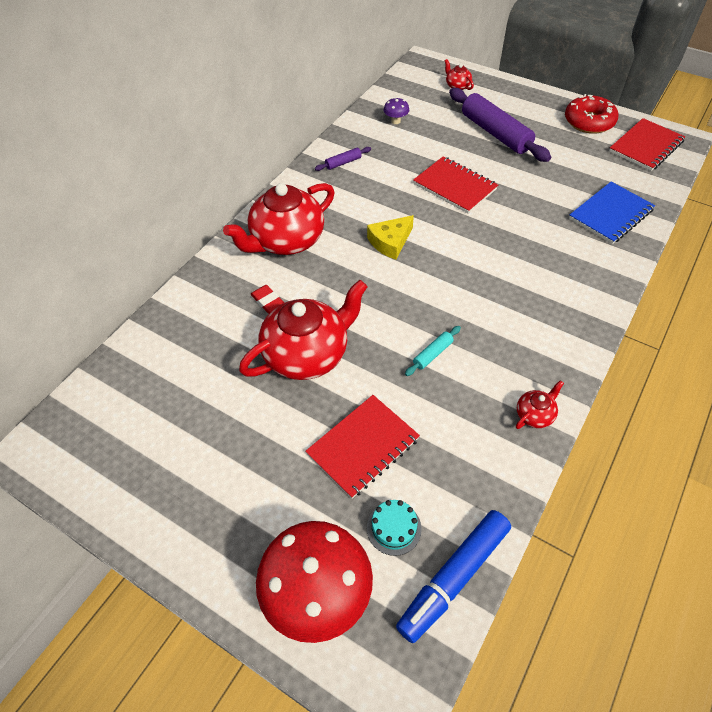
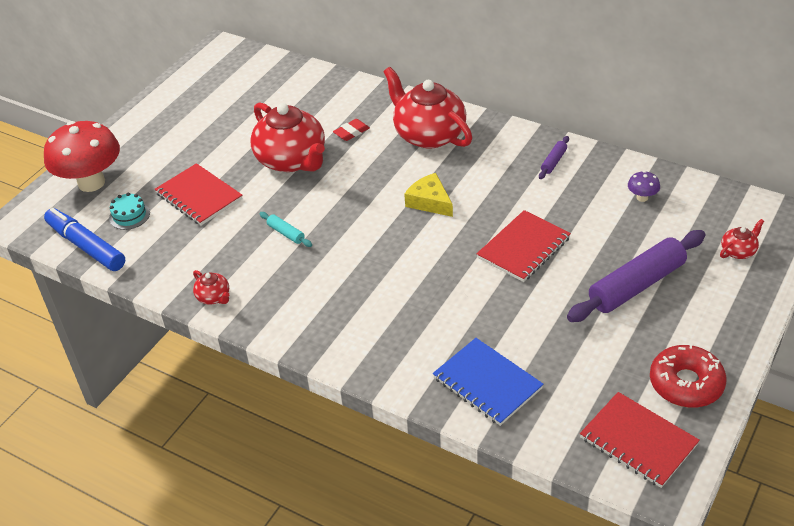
camera: 90 degrees right, 10 degrees down
purple rolling pin [315,147,371,171] -> purple rolling pin turned 60 degrees clockwise [539,136,569,179]

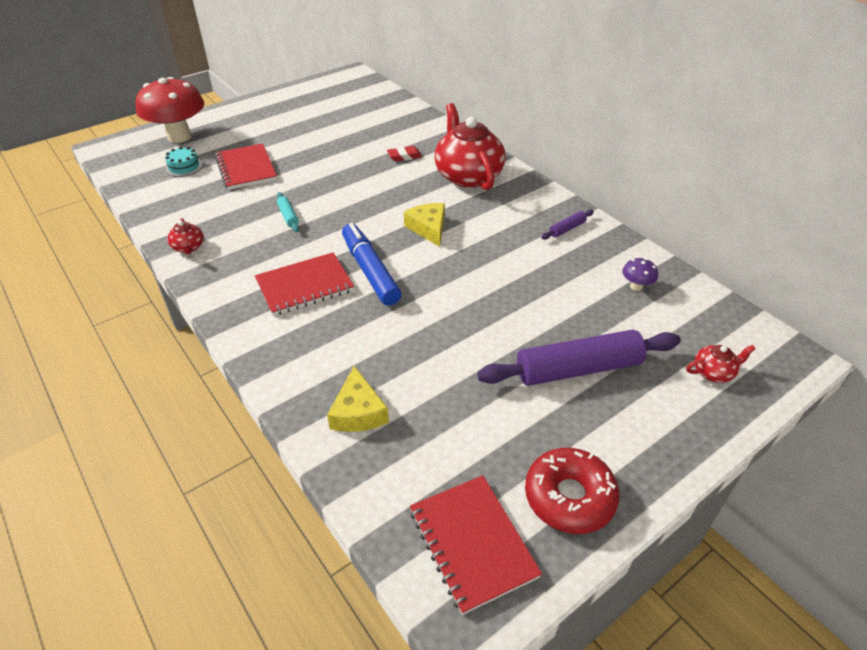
camera: 20 degrees right, 0 degrees up
blue marker [44,208,125,271] -> blue marker moved to [342,223,401,306]
red teapot [251,102,325,172] -> none
blue notebook [433,338,544,426] -> yellow cheese [327,366,389,432]
red notebook [477,210,571,282] -> red notebook moved to [255,252,354,316]

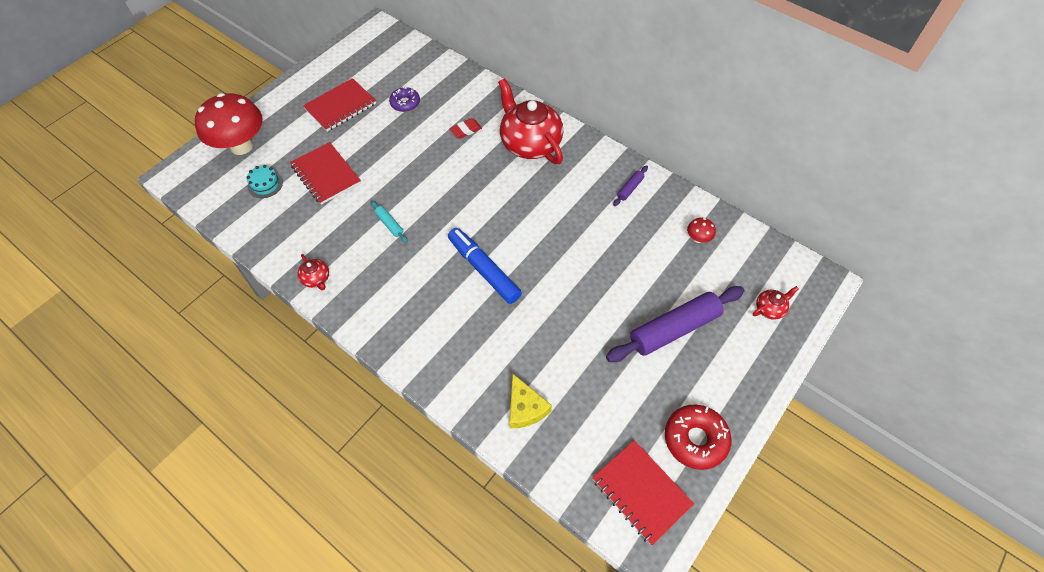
camera: 15 degrees left, 15 degrees up
red notebook [255,252,354,316] -> red notebook moved to [303,78,376,132]
yellow cheese [404,203,445,247] -> none
purple mushroom [622,258,658,291] -> red mushroom [687,218,716,243]
none -> purple donut [389,87,420,112]

